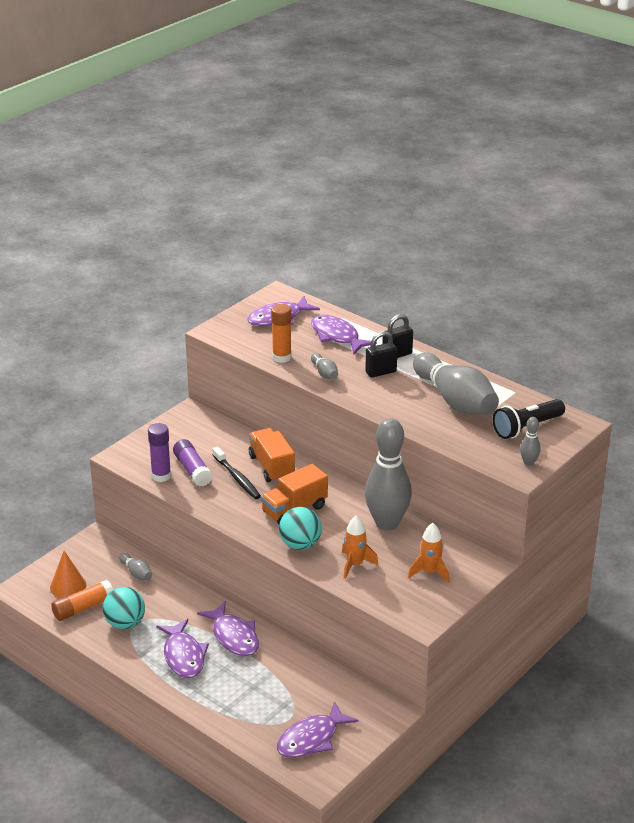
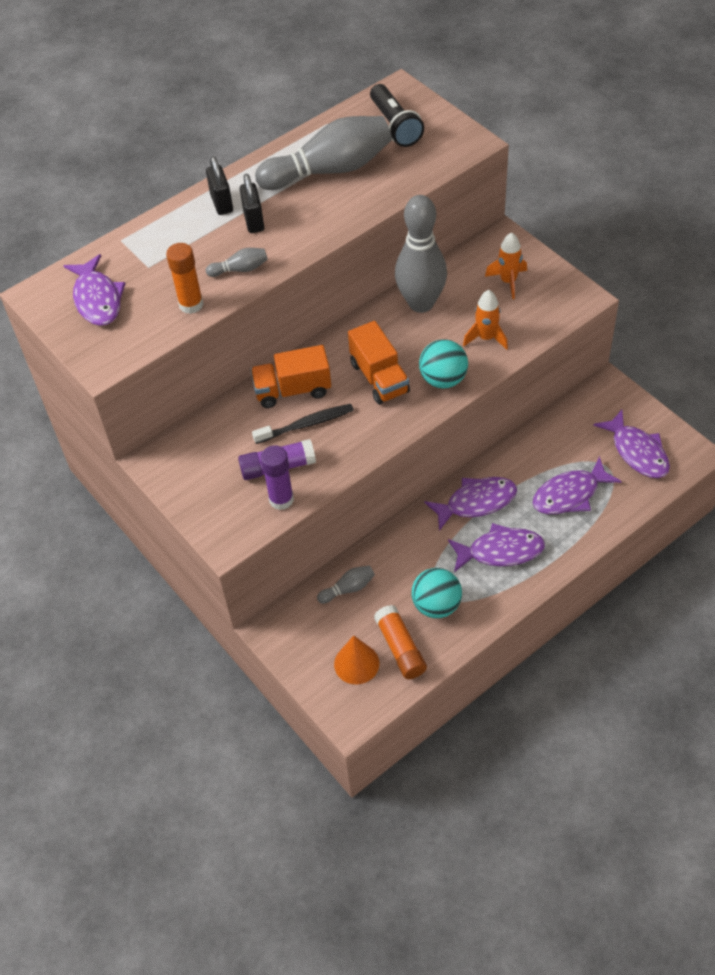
camera: 75 degrees left, 20 degrees up
purple fish [311,315,377,354] -> purple fish moved to [533,456,622,514]
grey bowling pin [520,417,541,466] -> none

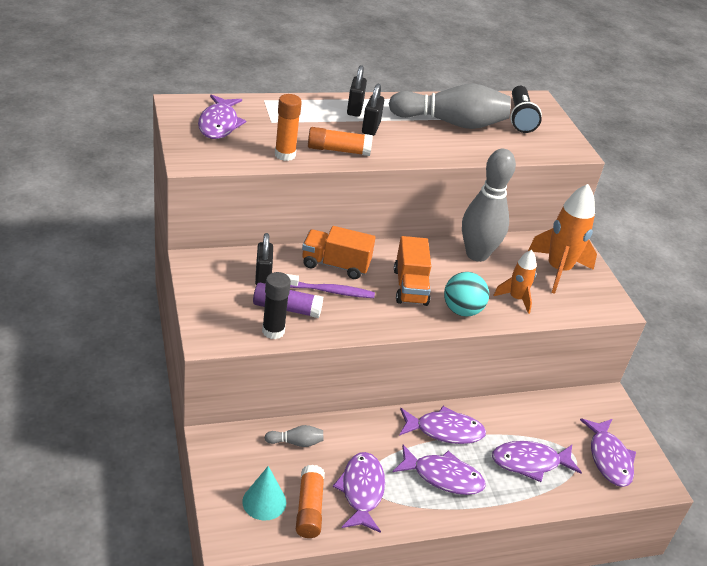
camera: 15 degrees right, 15 degrees down
grey bowling pin [206,248,268,277] -> orange glue stick [308,127,373,156]
black toothbrush [252,404,354,444] -> purple toothbrush [286,274,375,298]
purple glue stick [260,445,294,510] -> black glue stick [262,272,291,339]
orange cone [334,635,380,684] -> turquoise cone [242,466,286,521]
turquoise ball [411,568,462,618] -> purple fish [333,452,385,533]
orange rocket [485,232,527,299] -> orange rocket [528,184,597,294], size x1.75
none -> black padlock [255,233,273,285]

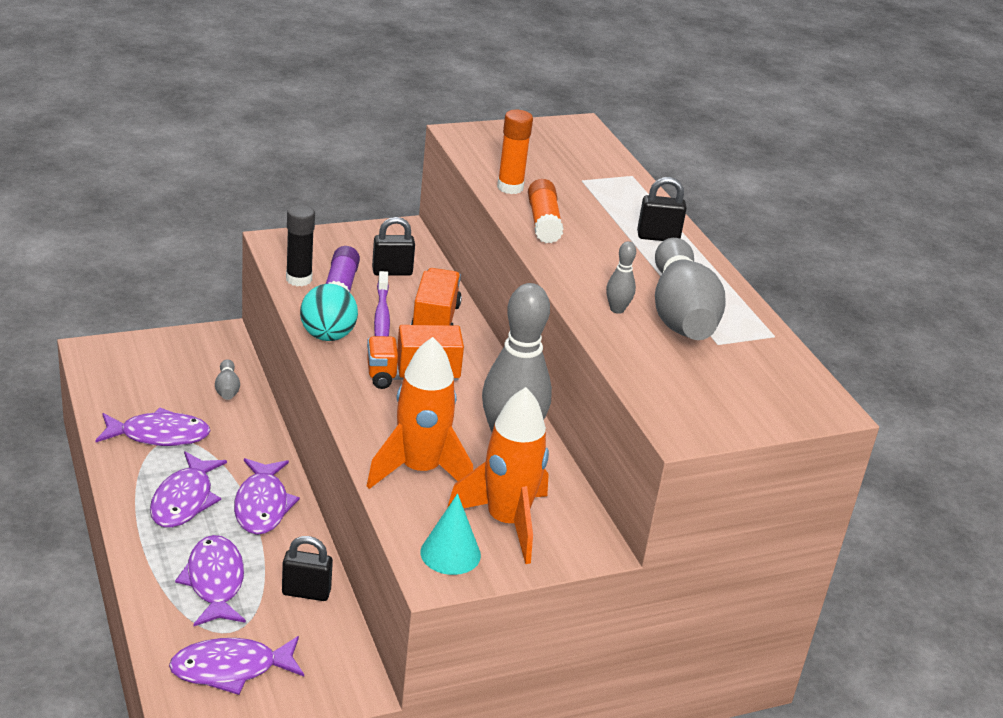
camera: 85 degrees right, 5 degrees down
purple fish [198,94,246,139] -> none
turquoise cone [242,466,286,521] -> turquoise cone moved to [420,493,481,575]
orange glue stick [296,465,325,538] -> none
black padlock [362,84,384,136] -> black padlock moved to [282,536,333,601]
turquoise ball [444,272,489,317] -> turquoise ball moved to [300,284,358,341]
orange rocket [494,250,537,314] -> orange rocket [367,337,473,489], size x1.75
black flashlight [510,86,542,133] -> none
none -> grey bowling pin [606,241,636,314]

